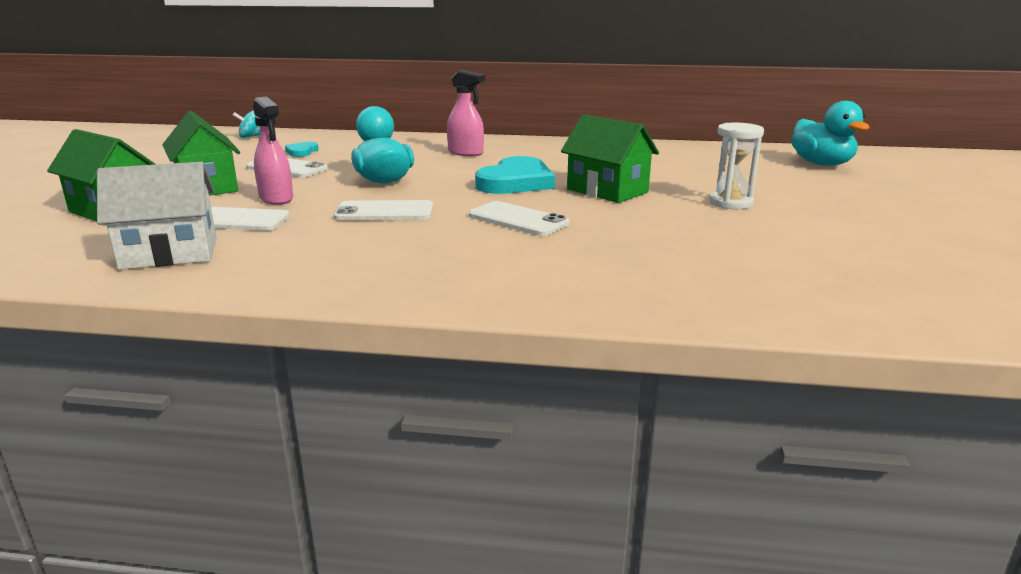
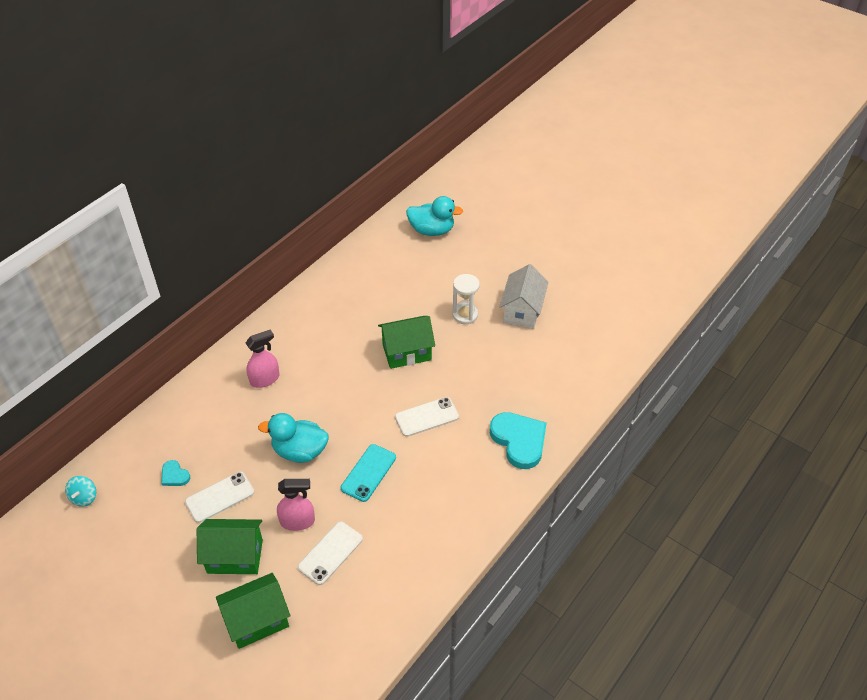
camera: 60 degrees left, 25 degrees up
white house [97,162,217,270] -> white house moved to [500,264,548,329]
white phone [334,200,433,220] -> turquoise phone [341,444,396,502]
turquoise heart [475,156,555,194] -> turquoise heart moved to [490,412,547,469]

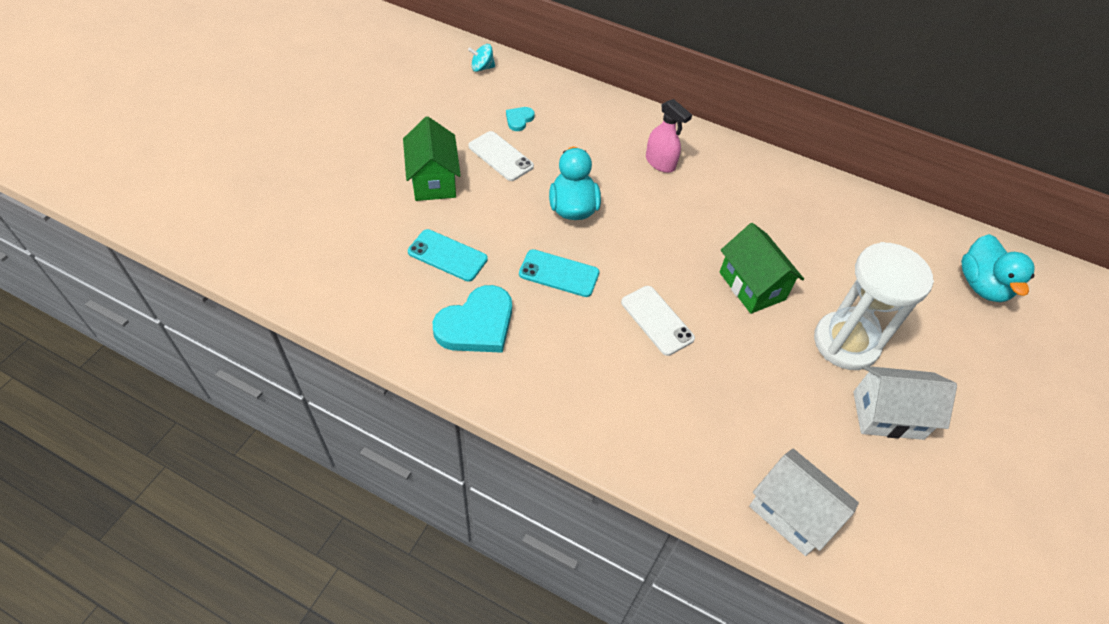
camera: 75 degrees right, 5 degrees up
green house [216,573,290,649] -> none
pink spray bottle [277,479,315,531] -> none
white phone [298,522,363,585] -> turquoise phone [408,229,488,282]
white hourglass [452,274,480,324] -> white hourglass [814,242,934,370], size x1.78
turquoise heart [490,412,547,469] -> turquoise heart moved to [433,285,512,353]
none -> white house [749,449,859,556]

